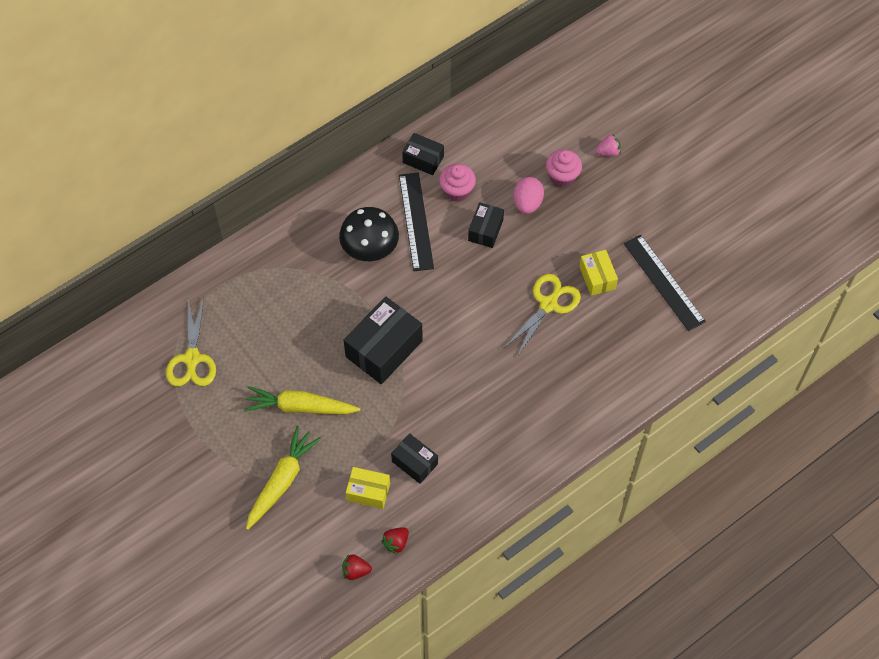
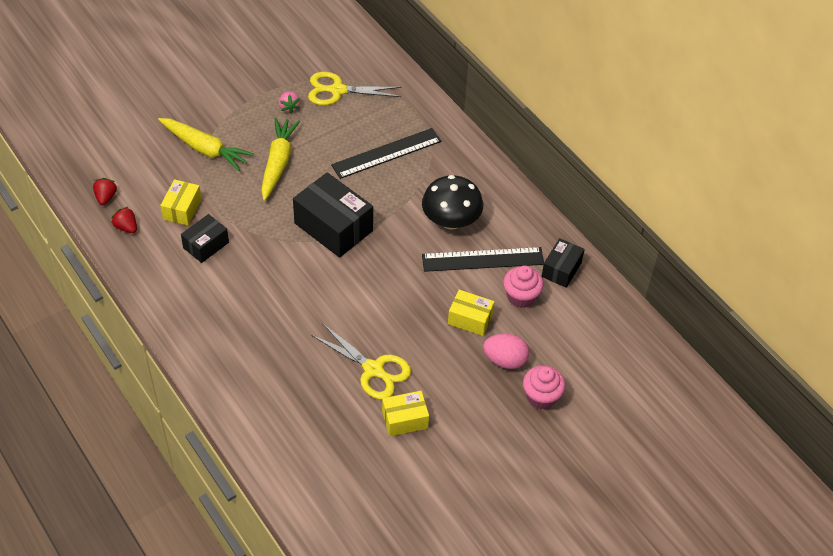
camera: 90 degrees right, 10 degrees down
black box [468,202,504,248] -> yellow box [448,290,495,336]
pink strawberry [595,134,621,157] -> pink strawberry moved to [279,91,301,114]
black ruler [624,235,706,331] -> black ruler moved to [331,128,441,179]

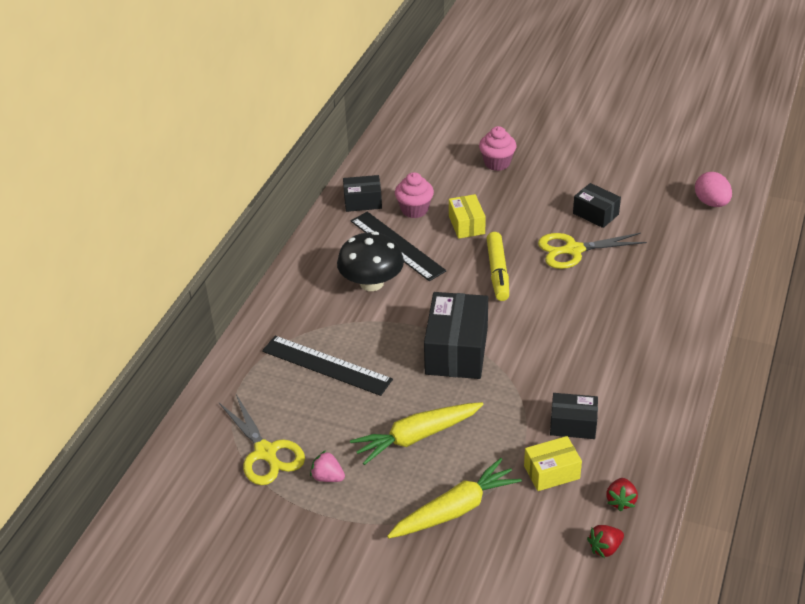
camera: 120 degrees left, 10 degrees down
yellow carrot [158,118,254,171] -> yellow carrot turned 60 degrees clockwise [387,458,522,538]
pink strawberry [279,91,301,114] -> pink strawberry turned 105 degrees counterclockwise [310,450,345,482]
yellow scissors [311,323,411,400] -> yellow scissors turned 105 degrees counterclockwise [538,233,647,269]
yellow box [382,391,429,436] -> black box [573,183,621,228]
pink egg [483,333,529,369] -> pink egg moved to [695,172,732,207]
none -> yellow marker [486,232,509,301]

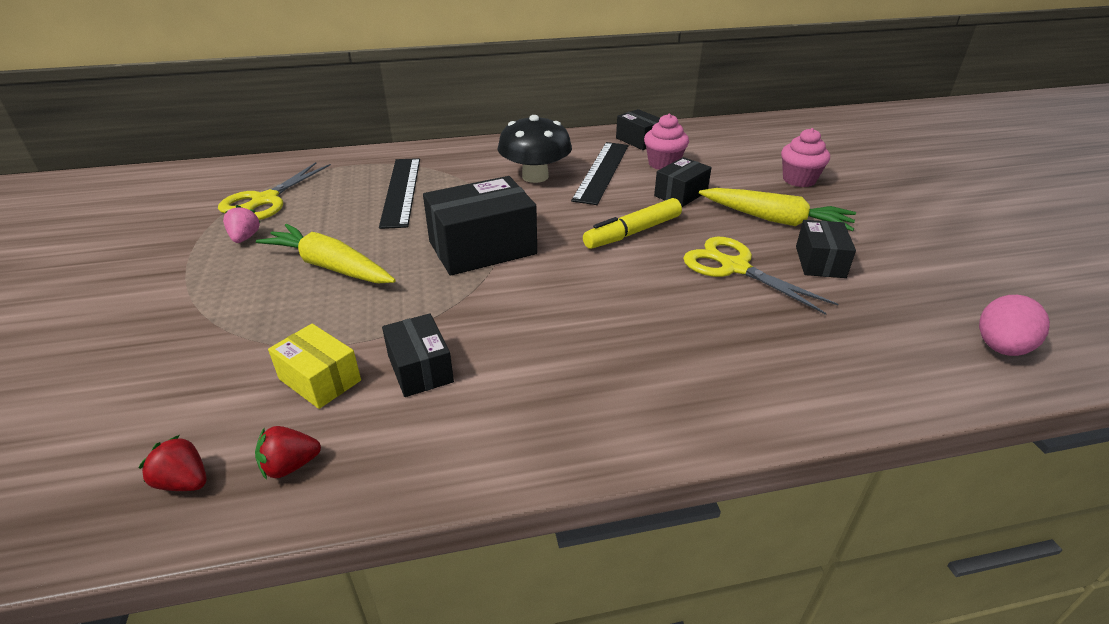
camera: 55 degrees right, 5 degrees down
yellow carrot [387,458,522,538] -> yellow carrot moved to [699,188,856,231]
yellow box [449,194,486,239] -> black box [654,157,712,207]

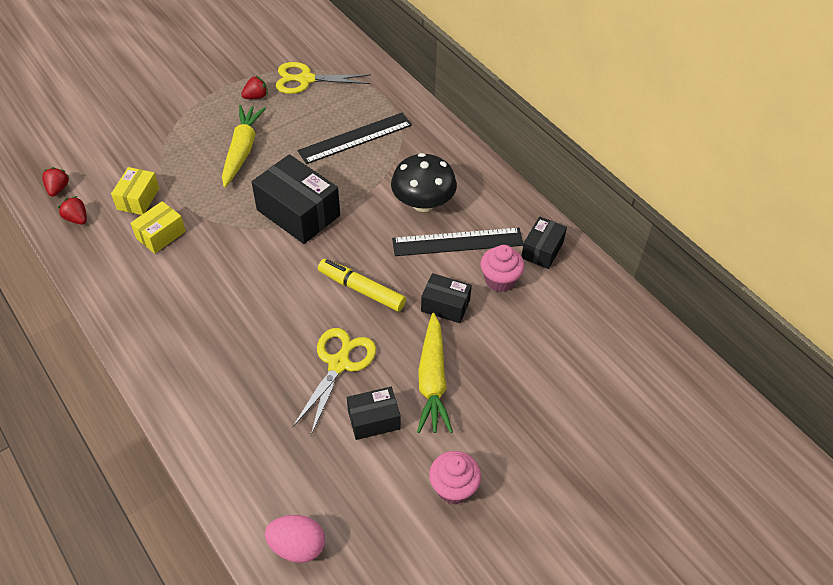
camera: 65 degrees right, 15 degrees up
pink strawberry [223,205,261,243] -> red strawberry [241,76,268,99]
black box [382,313,454,397] -> yellow box [131,201,186,254]
pink cupcake [781,128,830,187] -> pink cupcake moved to [429,451,481,504]

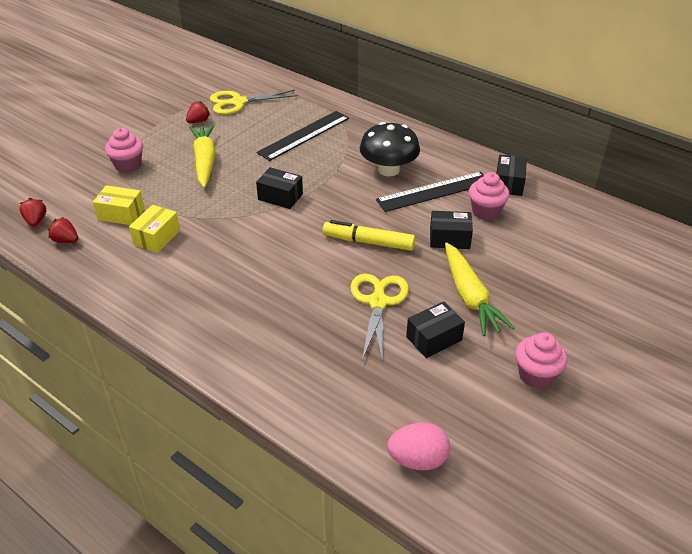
camera: 15 degrees left, 10 degrees down
yellow box [111,167,159,215] -> yellow box turned 75 degrees counterclockwise [93,185,145,225]
black box [252,154,340,244] -> black box [256,167,303,209], size x0.57
none -> pink cupcake [105,128,143,173]

